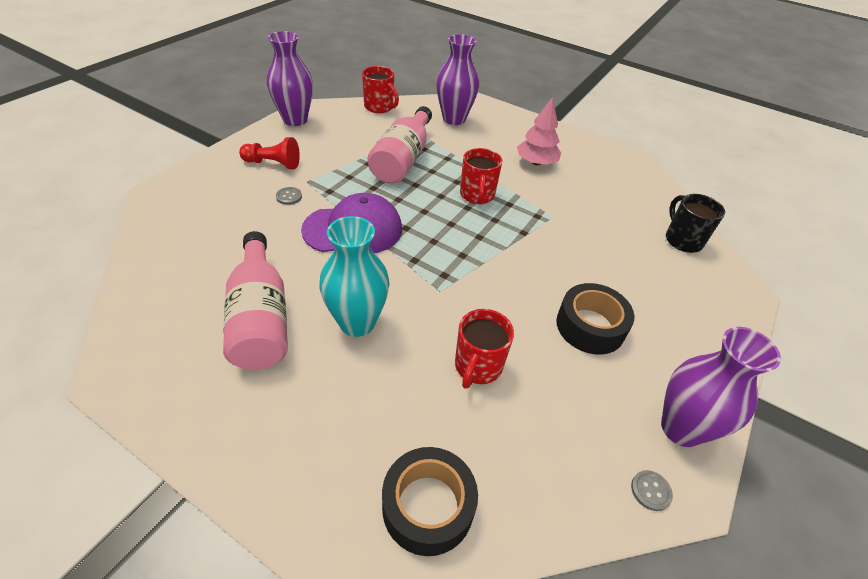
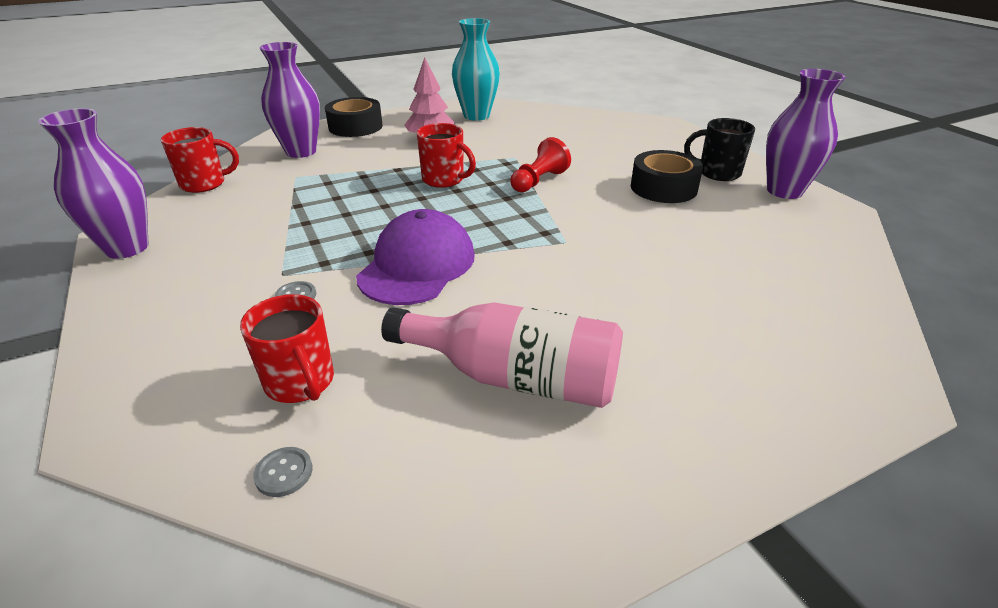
camera: 55 degrees left, 10 degrees down
red pawn [239,137,300,169] -> red pawn moved to [510,137,571,192]
turquoise vase [319,216,390,337] -> turquoise vase moved to [452,18,500,121]
pink bottle [367,106,432,184] -> none
black tape [382,447,478,556] -> black tape moved to [325,97,383,137]
red mug [455,309,514,389] -> red mug moved to [240,294,334,403]
grey button [631,470,673,511] -> grey button moved to [253,447,313,497]
black mug [666,194,725,253] -> black mug moved to [684,118,755,181]

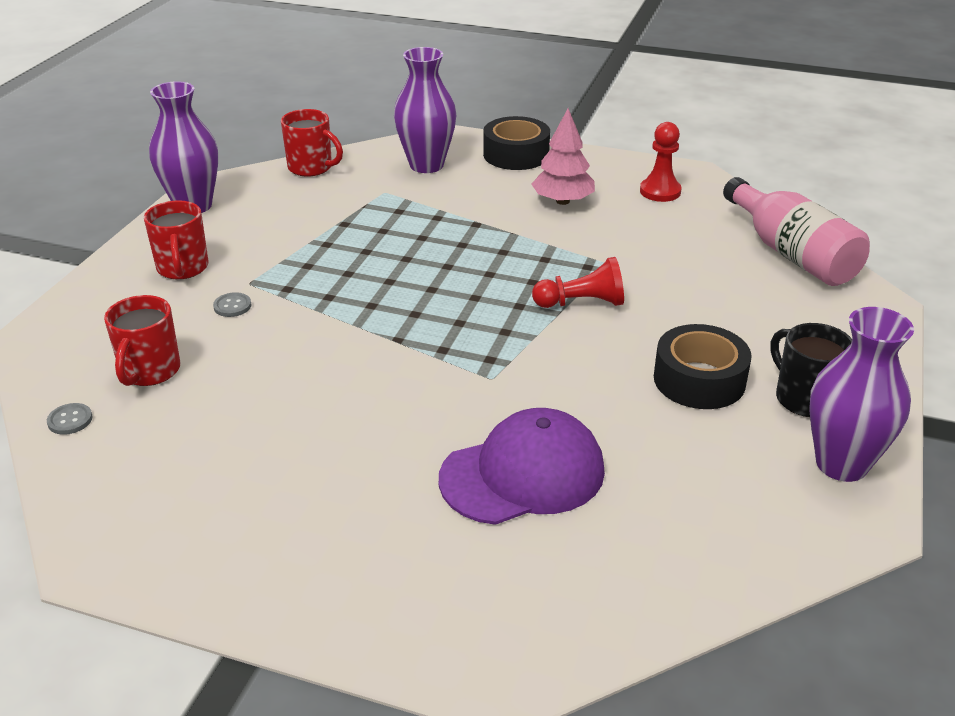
camera: 45 degrees right, 0 degrees up
purple cap [356,209,474,305] -> purple cap moved to [439,408,605,525]
pink bottle [381,302,623,408] -> pink bottle moved to [723,177,870,286]
red mug [417,123,476,188] -> red mug moved to [144,200,209,279]
turquoise vase [452,18,500,121] -> red pawn [640,122,682,202]

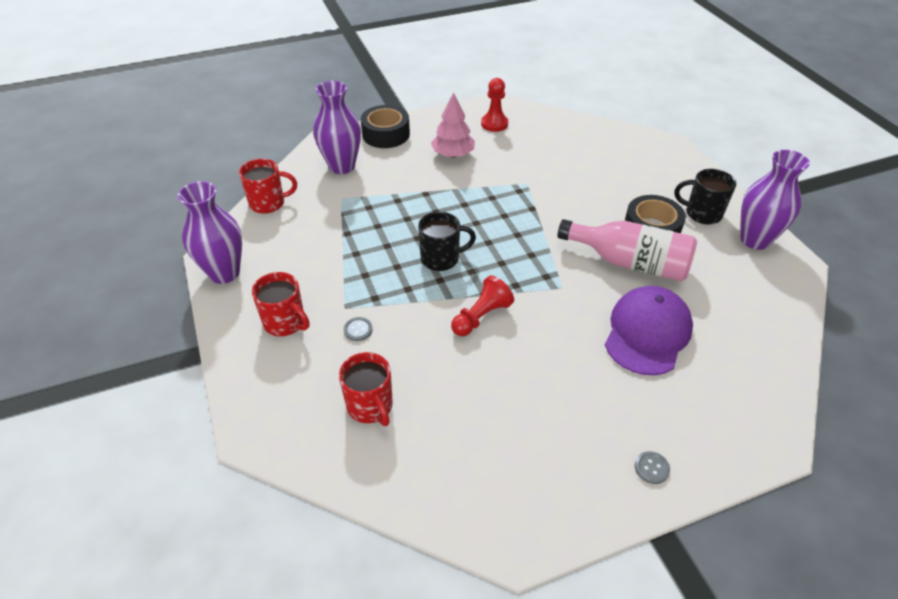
camera: 40 degrees left, 10 degrees up
grey button [47,403,93,435] -> grey button moved to [635,451,670,484]
red pawn [532,257,624,308] -> red pawn moved to [451,276,514,336]
pink bottle [723,177,870,286] -> pink bottle moved to [557,219,697,281]
none -> black mug [418,212,476,271]

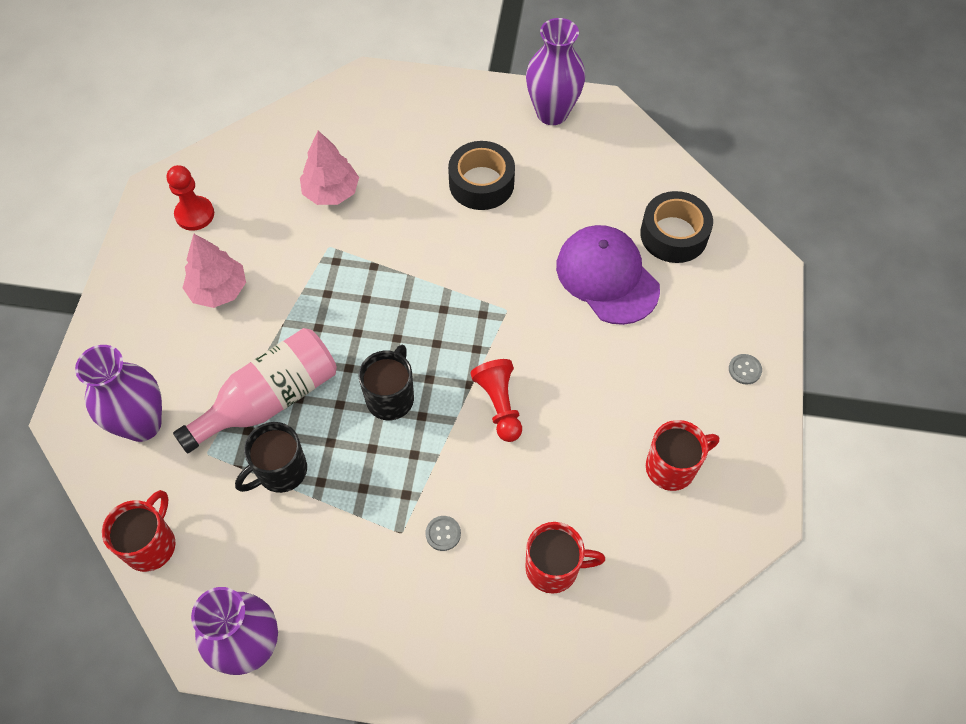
camera: 60 degrees left, 15 degrees up
red mug [252,272,310,336] -> red mug moved to [646,420,719,491]
black tape [361,105,410,148] -> black tape moved to [640,191,713,263]
pink bottle [557,219,697,281] -> pink bottle moved to [173,328,337,454]
black mug [674,169,736,225] -> black mug moved to [235,422,307,493]
none -> pink tree [300,131,359,205]

